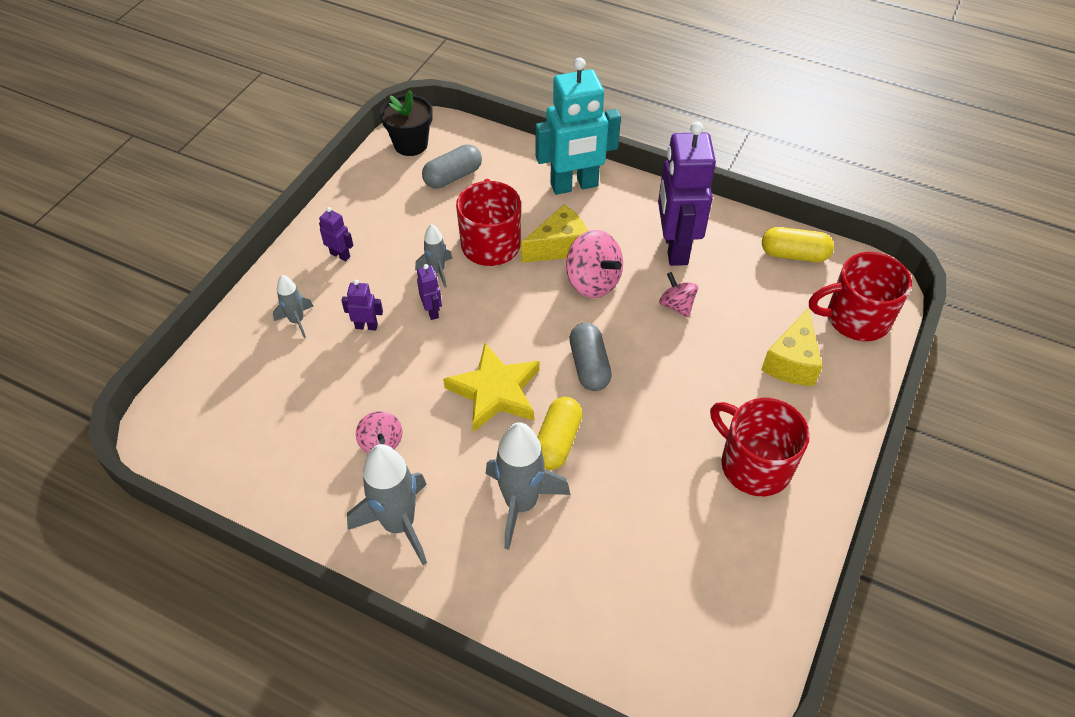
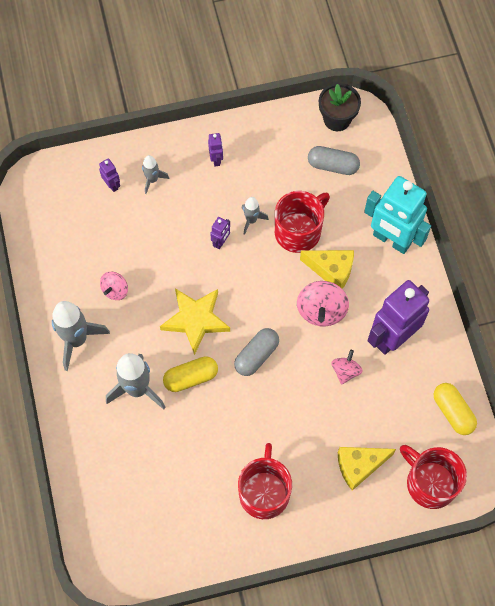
camera: 50 degrees right, 15 degrees up
purple robot [341,280,383,330] -> purple robot moved to [99,158,120,192]

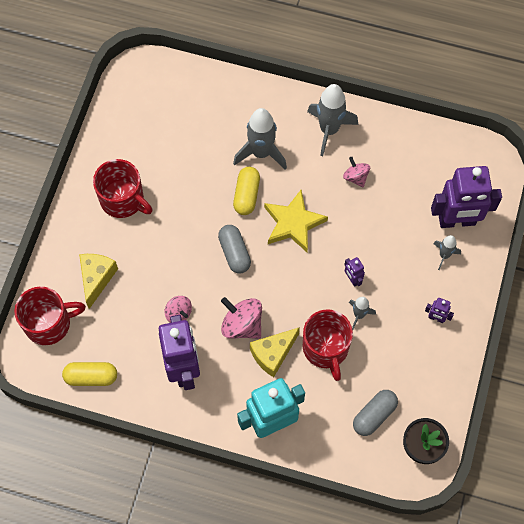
camera: 120 degrees right, 0 degrees up
purple robot [99,158,120,192] -> purple robot [431,166,502,228], size x2.39

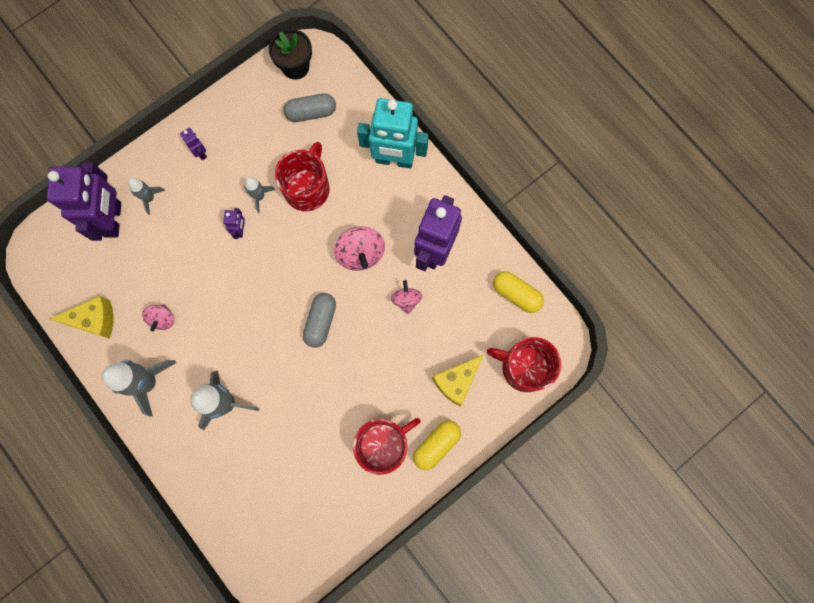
camera: 145 degrees left, 10 degrees up
red mug [93,159,153,218] -> red mug turned 75 degrees clockwise [353,418,420,475]
yellow capsule [233,167,260,215] -> yellow capsule moved to [413,420,461,470]
yellow cheese [250,327,300,377] -> yellow cheese moved to [49,296,113,339]
yellow star [264,190,328,252] -> none
purple robot [431,166,502,228] -> purple robot turned 60 degrees clockwise [47,162,121,241]

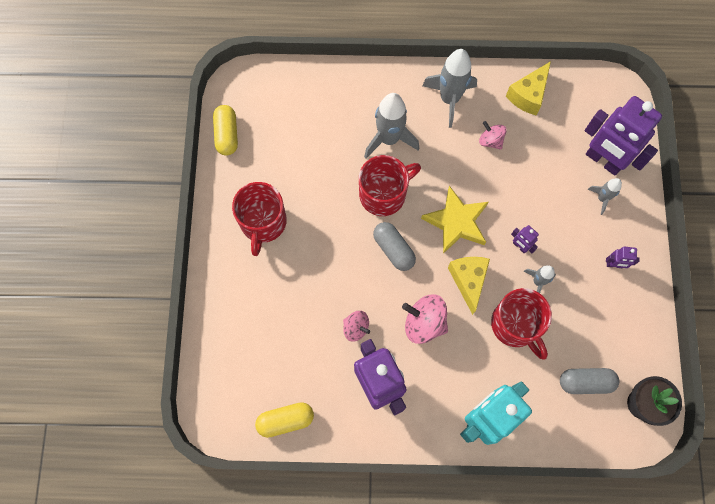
camera: 130 degrees right, 5 degrees down
grey capsule [283,93,336,122] -> grey capsule turned 60 degrees clockwise [560,368,619,394]
yellow capsule [413,420,461,470] -> yellow capsule moved to [213,105,238,156]
yellow cheese [432,355,484,406] -> yellow cheese moved to [448,257,490,315]
red mug [487,337,561,392] -> red mug moved to [359,155,421,216]
none -> yellow star [421,186,488,254]

